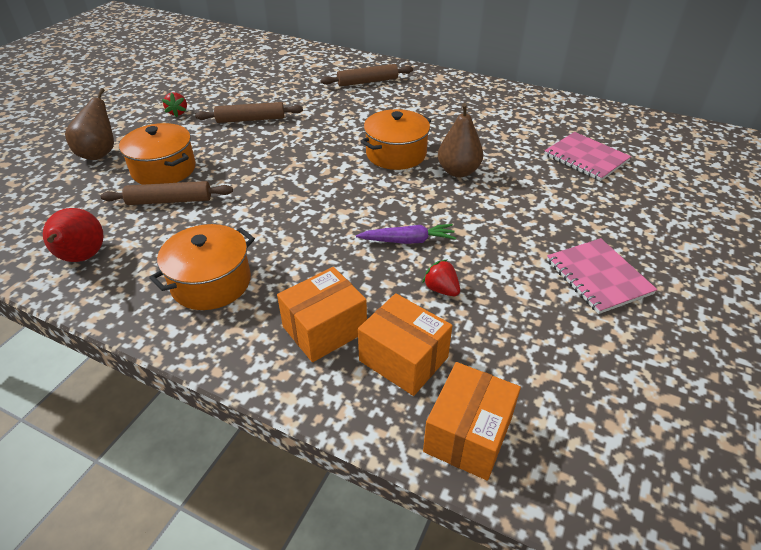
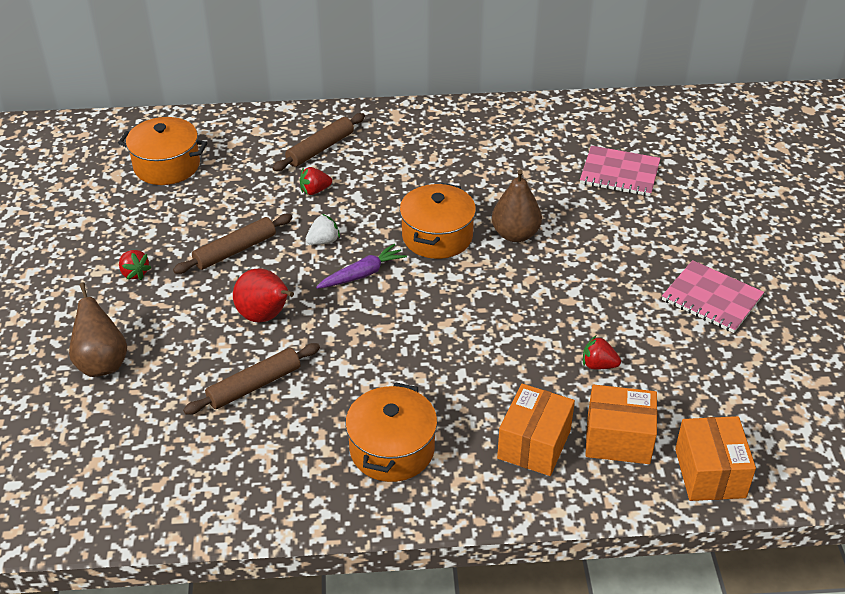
camera: 30 degrees left, 0 degrees up
red pear [43,208,104,262] -> red pear moved to [233,268,294,322]
orange pot [119,123,196,185] -> orange pot moved to [118,117,207,185]
purple carrot [356,224,456,244] -> purple carrot moved to [316,244,407,289]
none -> red strawberry [300,167,332,195]
none -> white strawberry [306,214,340,245]

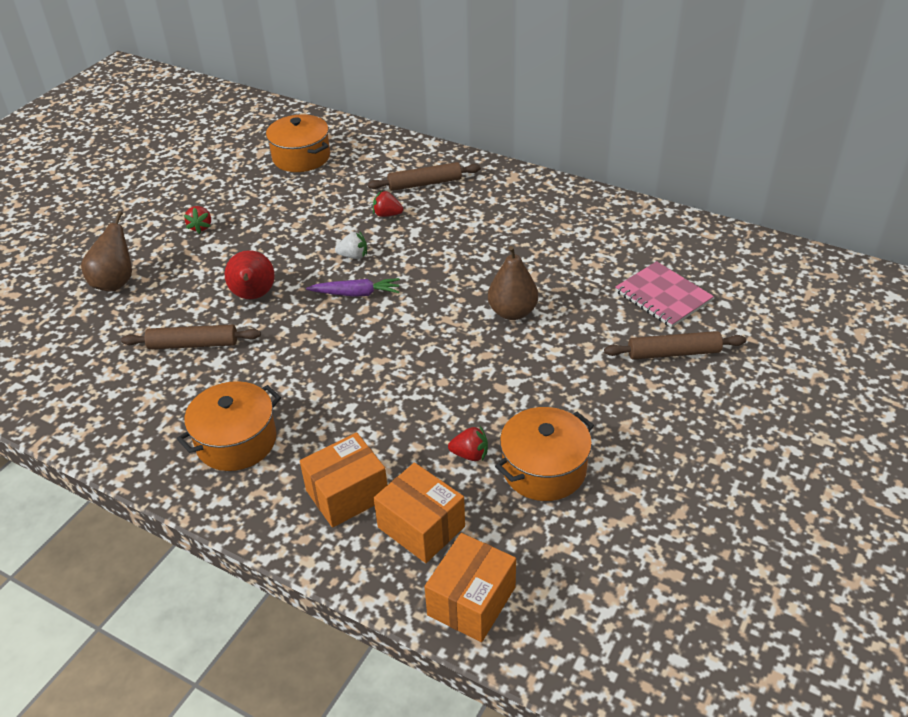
camera: 35 degrees right, 0 degrees up
brown rolling pin [173,214,293,274] -> brown rolling pin moved to [604,331,746,360]
orange pot [400,183,476,259] -> orange pot moved to [495,407,594,501]
red strawberry [583,336,621,369] -> red strawberry turned 135 degrees clockwise [448,426,488,461]
pink notebook [662,260,764,333] -> none

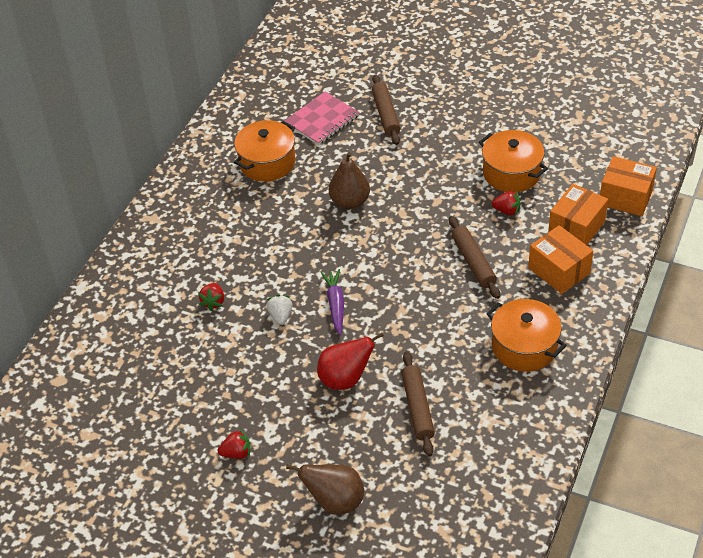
camera: 95 degrees left, 5 degrees up
orange pot [266,114,330,172] -> orange pot moved to [234,120,295,182]
brown rolling pin [368,162,481,191] -> brown rolling pin moved to [449,216,500,299]
red strawberry [448,426,488,461] -> red strawberry turned 105 degrees clockwise [492,191,520,215]

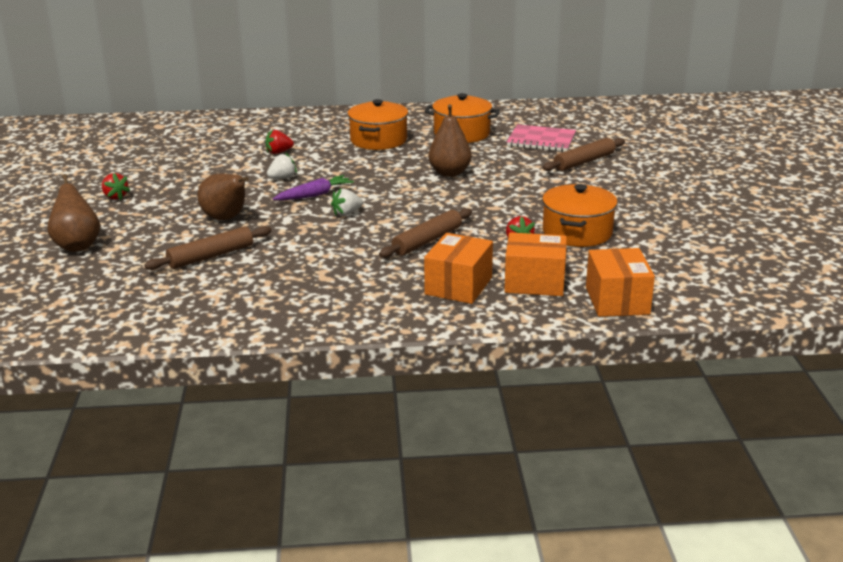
camera: 60 degrees right, 20 degrees down
red pear [317,332,384,390] -> brown pear [197,173,249,220]
orange pot [487,299,567,372] -> orange pot moved to [348,99,408,150]
none -> white strawberry [331,189,363,216]

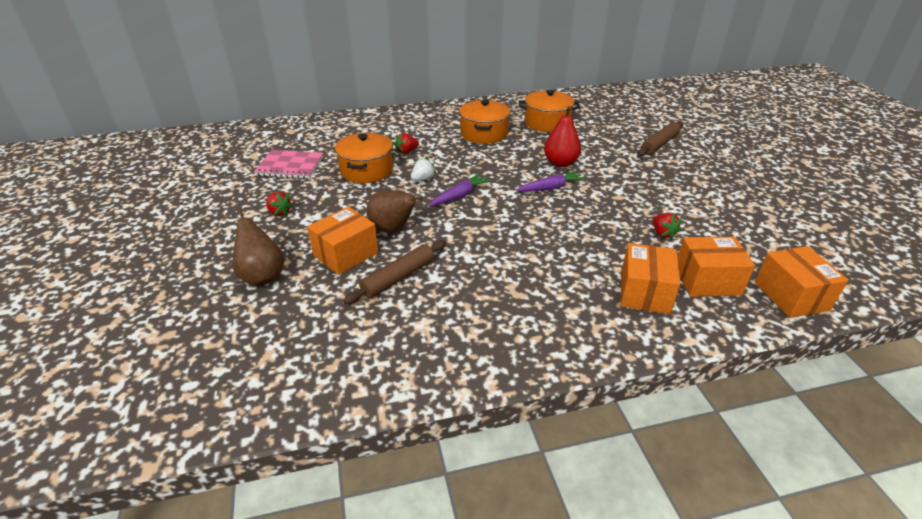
camera: 10 degrees left, 10 degrees up
white strawberry [331,189,363,216] -> none
brown rolling pin [379,208,472,258] -> none
brown pear [428,104,472,177] -> red pear [544,106,581,167]
pink notebook [507,124,576,152] -> pink notebook moved to [254,150,324,179]
orange pot [542,184,618,247] -> orange pot moved to [335,133,393,183]
none -> orange box [307,207,378,275]
none -> purple carrot [516,171,586,192]

